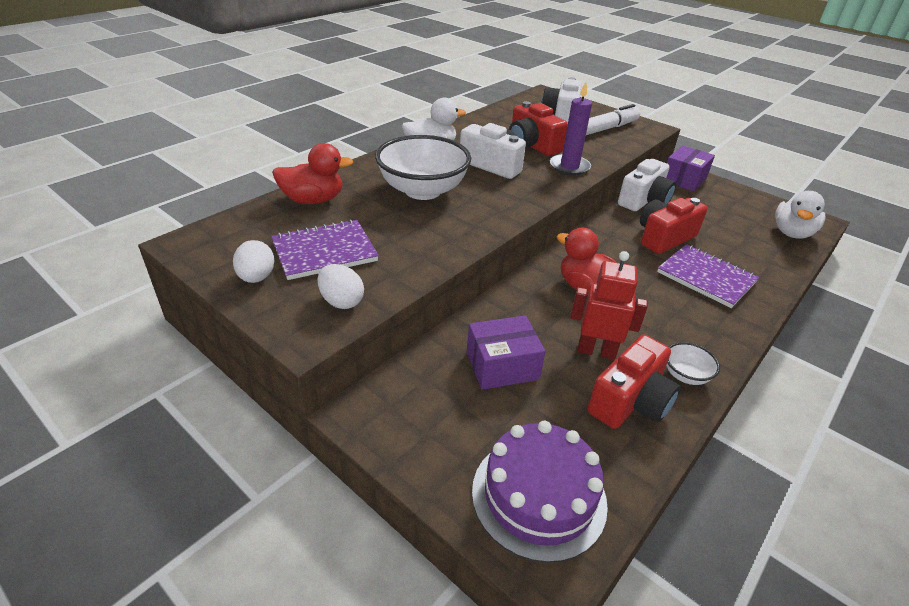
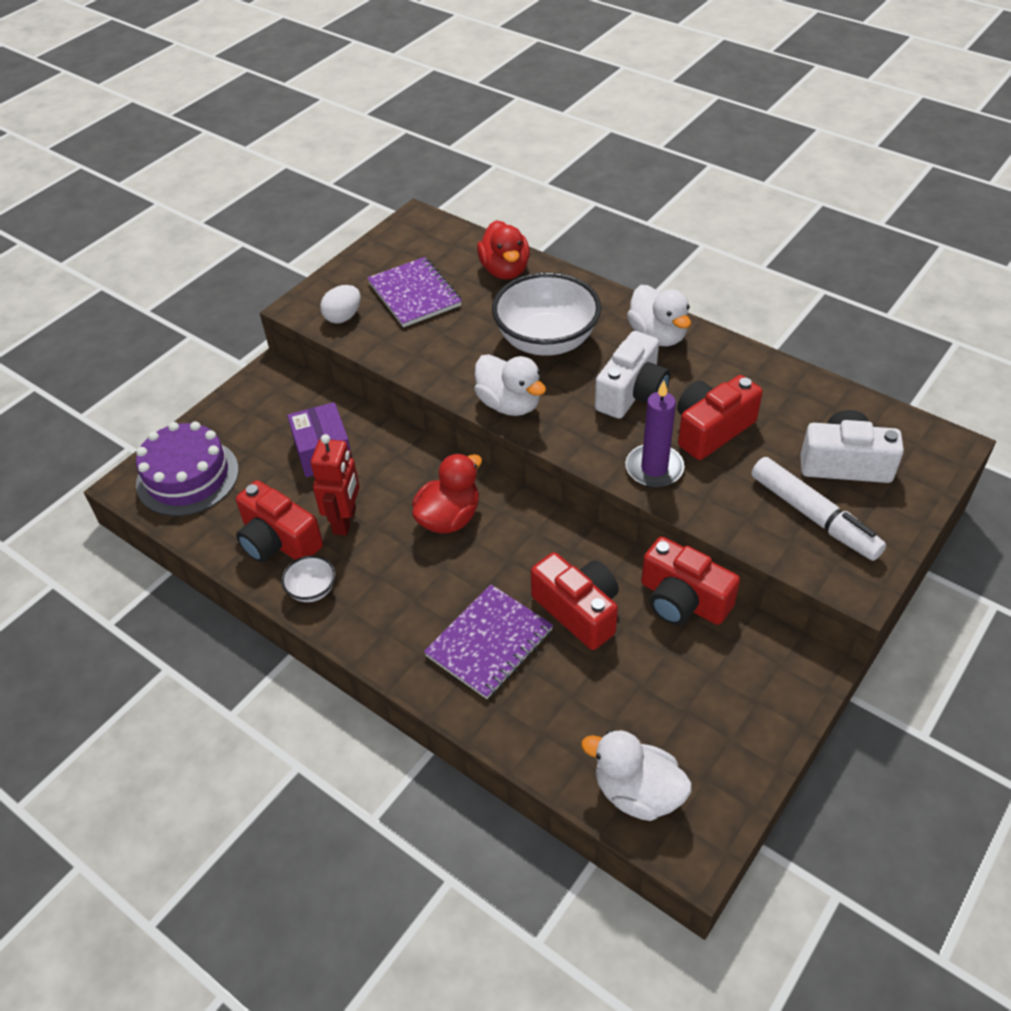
camera: 90 degrees right, 10 degrees up
white egg [233,240,275,283] -> none
white camera [618,159,676,211] -> red camera [641,537,740,625]
purple box [666,145,715,191] -> none
none -> white duck [474,354,546,416]

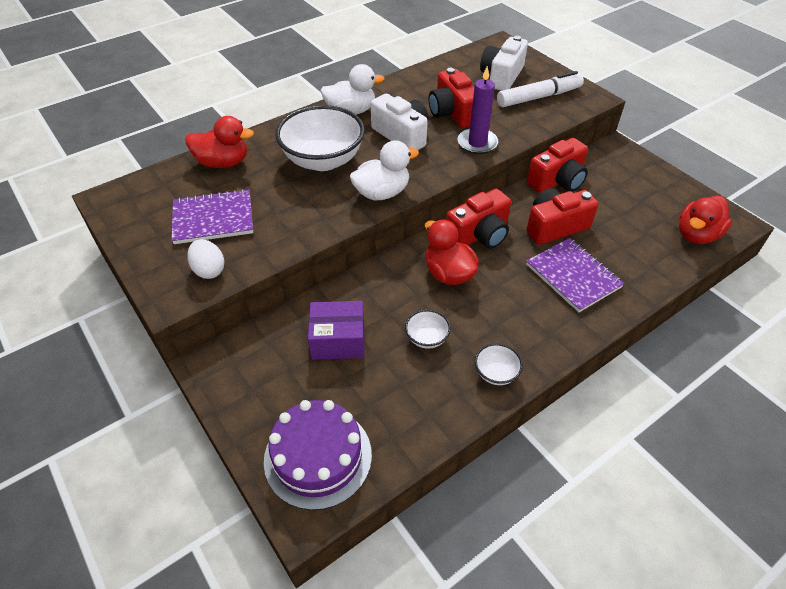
camera: 75 degrees left, 0 degrees up
red camera [236,480,323,563] -> red camera moved to [446,189,511,249]
red robot [311,434,360,536] -> white bowl [405,309,451,349]
white duck [581,730,692,821] -> red duck [679,196,732,244]

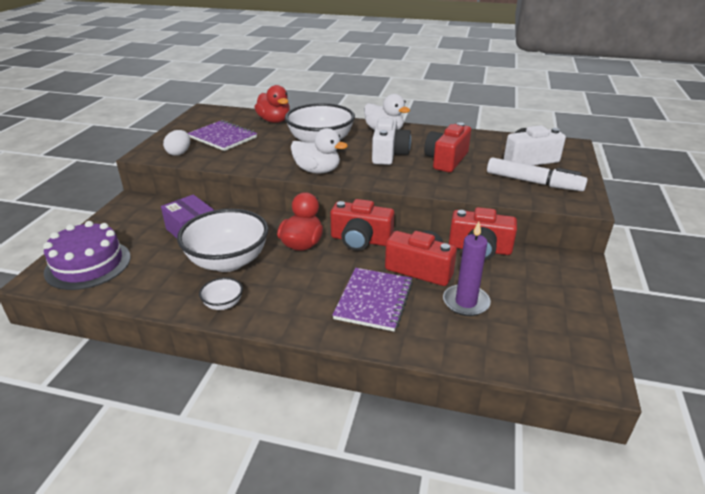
camera: 50 degrees right, 15 degrees down
white bowl [405,309,451,349] -> white bowl [177,209,268,272], size x2.26
purple candle [458,66,498,154] -> purple candle moved to [443,221,491,316]
red duck [679,196,732,244] -> none

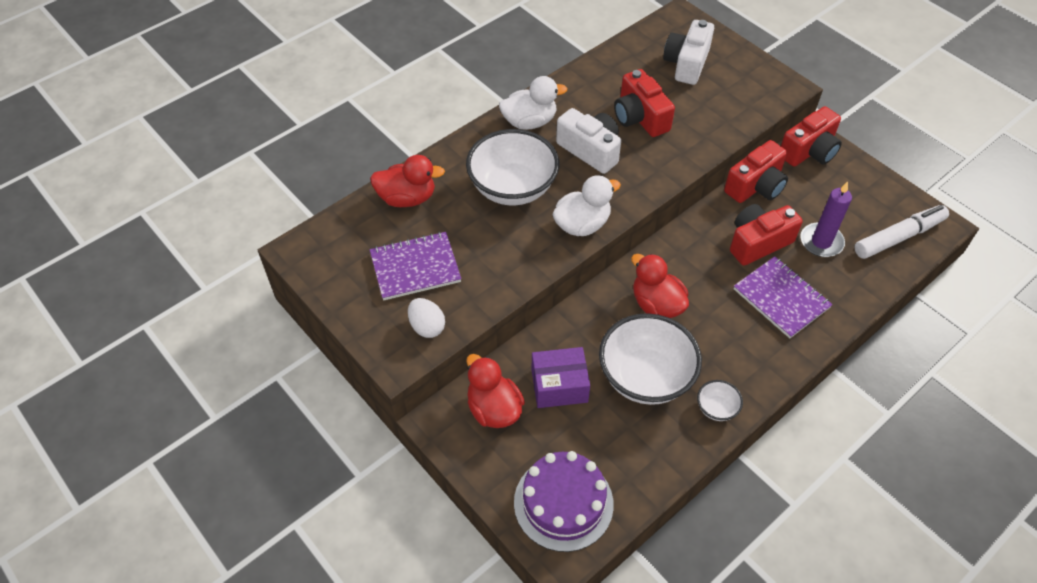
camera: 55 degrees left, 20 degrees up
red camera [330,199,394,251] -> red camera moved to [781,106,842,167]
white marker [487,157,588,191] -> white marker moved to [855,205,949,259]
none -> red duck [466,354,525,428]

